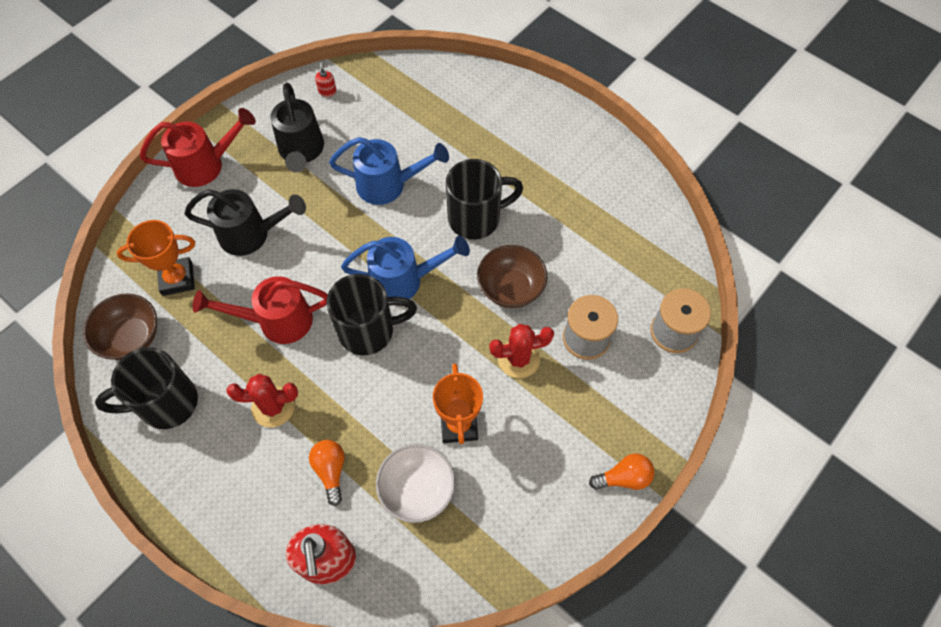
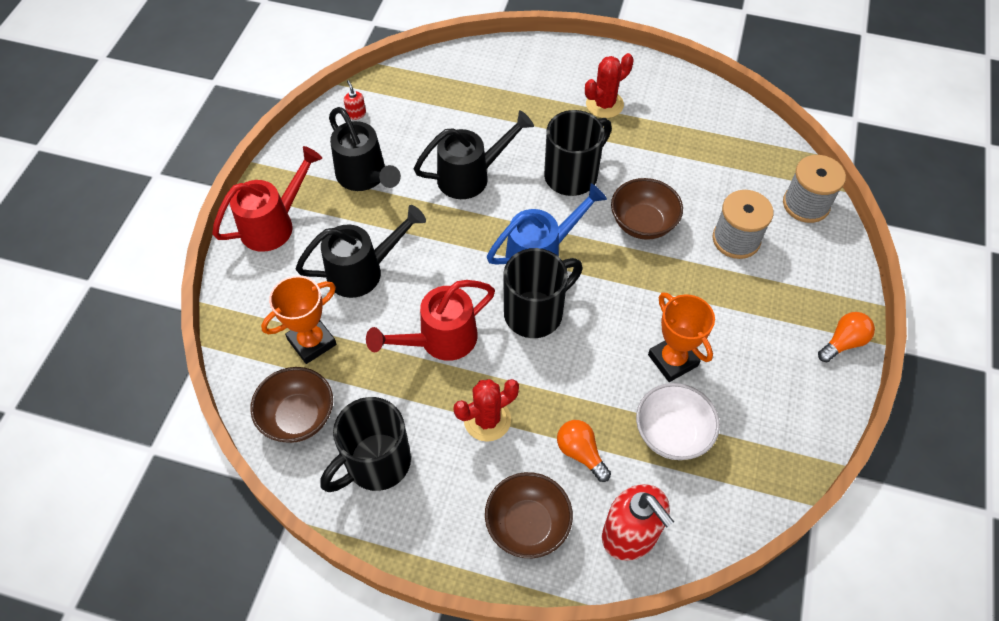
camera: 25 degrees left, 5 degrees down
blue watering can [329,137,449,205] -> black watering can [414,110,534,199]
red cactus [489,324,554,378] -> red cactus moved to [585,53,634,118]
none -> brown bowl [485,472,573,558]

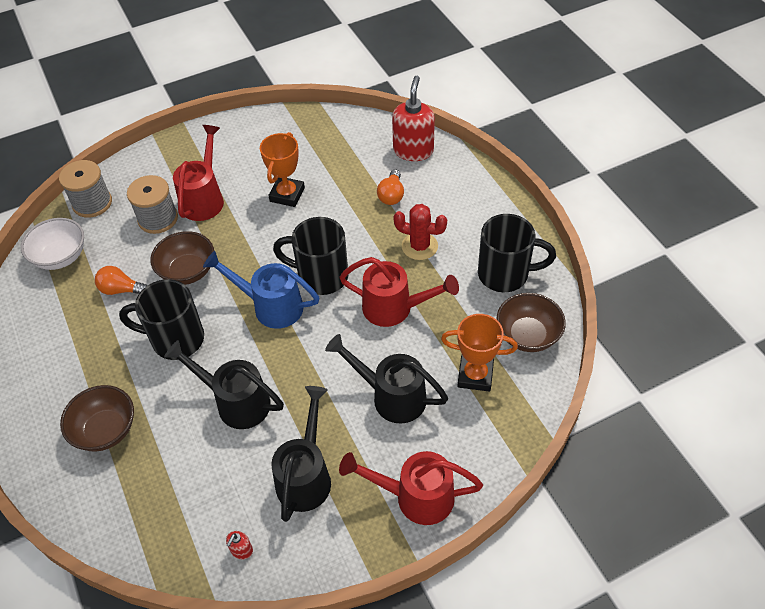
camera: 130 degrees left, 5 degrees down
brown bowl [485,472,573,558] -> brown bowl moved to [60,385,134,452]
red cactus [585,53,634,118] -> none
white bowl [636,383,720,460] -> white bowl moved to [21,218,84,270]
orange light bulb [818,312,875,362] -> orange light bulb moved to [95,266,148,295]
none -> red watering can [173,125,224,221]

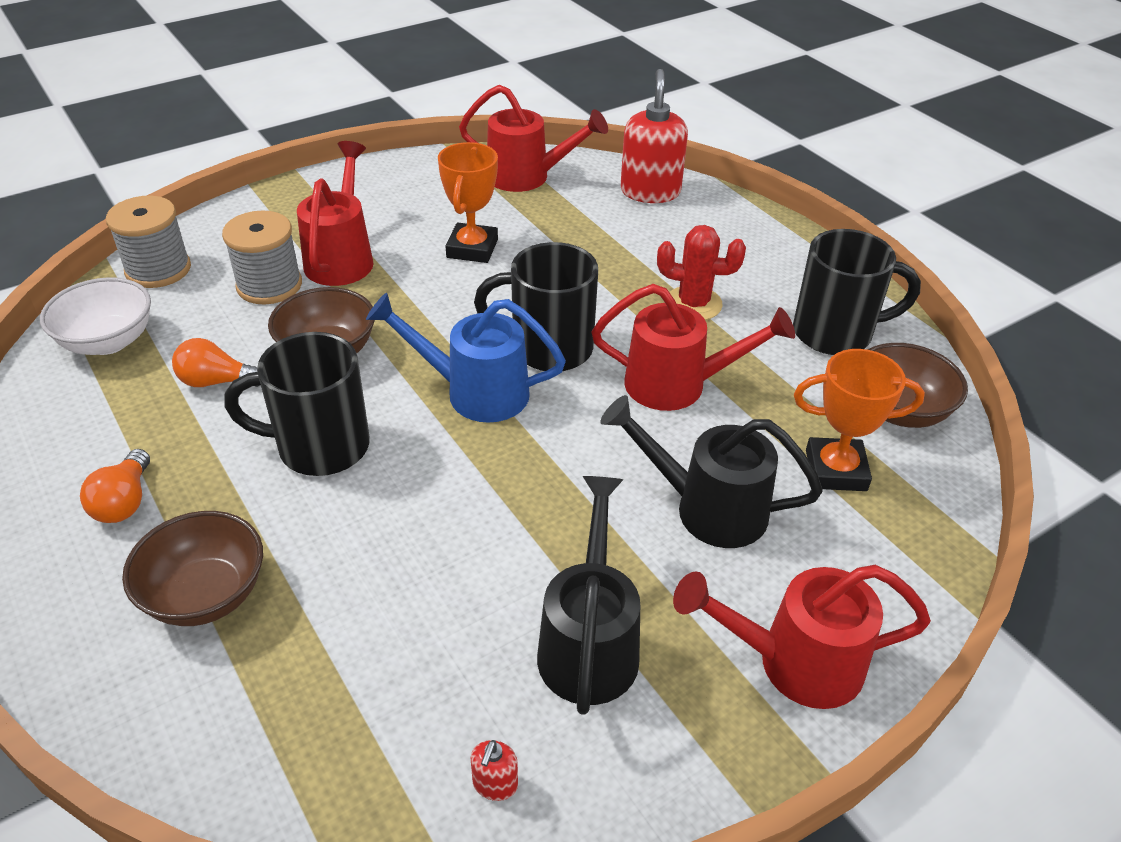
camera: 10 degrees left, 10 degrees down
black watering can [164,340,284,429] -> none
orange light bulb [377,169,404,205] -> orange light bulb moved to [80,449,150,523]
none -> red watering can [459,84,608,192]

